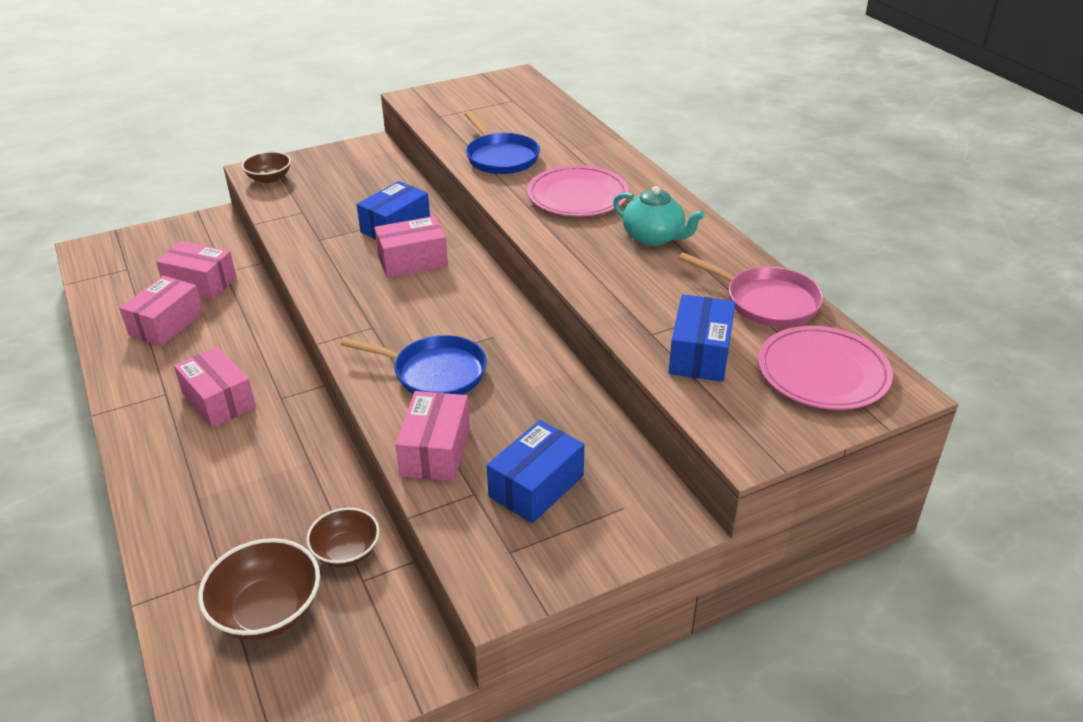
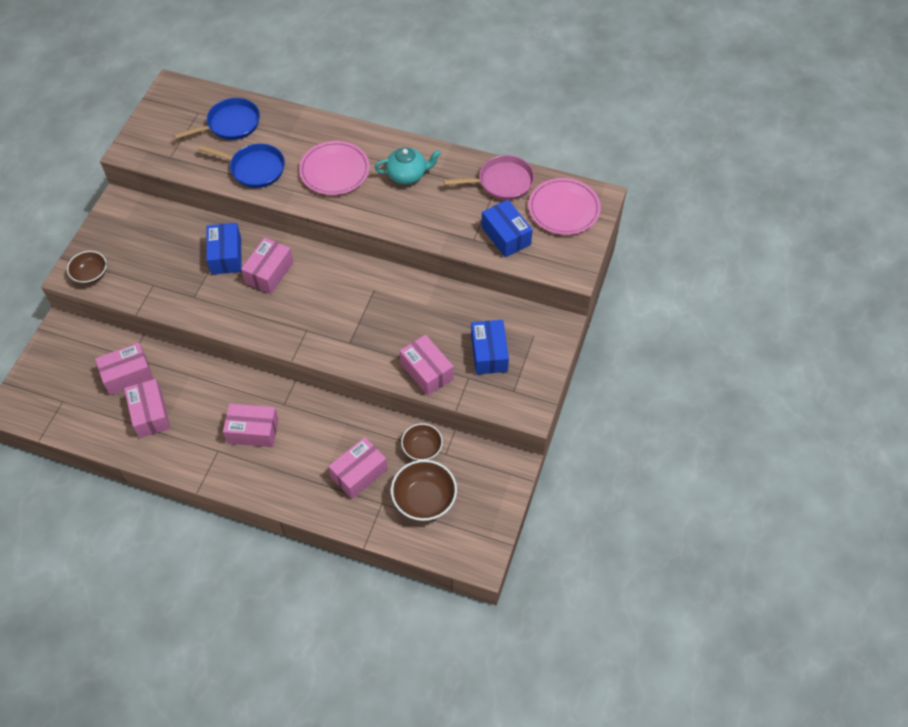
camera: 45 degrees left, 20 degrees up
blue pan [340,335,487,395] -> blue pan moved to [174,98,260,140]
none -> pink box [328,437,388,499]

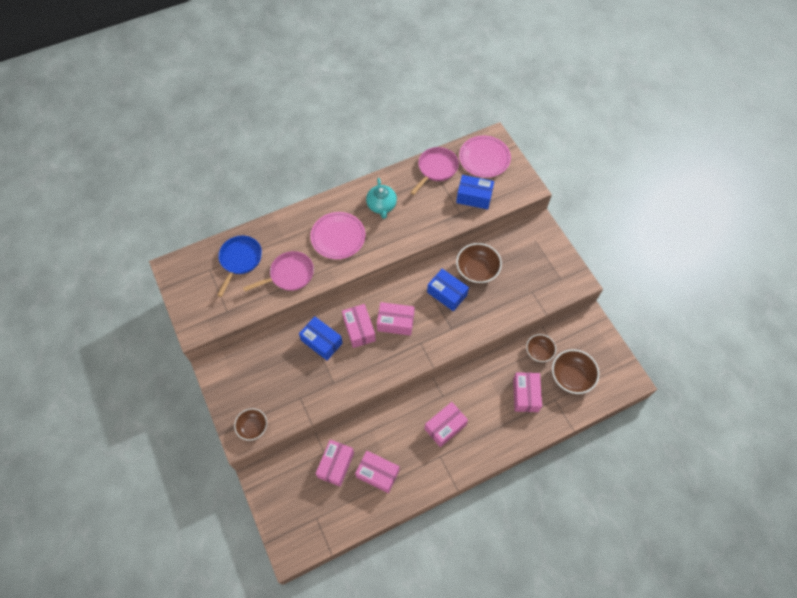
camera: 45 degrees left, 5 degrees up
blue pan [198,144,285,188] -> pink pan [243,251,314,291]
turquoise teapot [374,147,441,184] -> turquoise teapot turned 135 degrees clockwise [366,178,397,219]
pink box [400,335,454,396] -> pink box moved to [377,302,415,336]
blue box [471,320,509,375] -> blue box moved to [427,269,469,311]
none -> brown bowl [456,243,502,284]

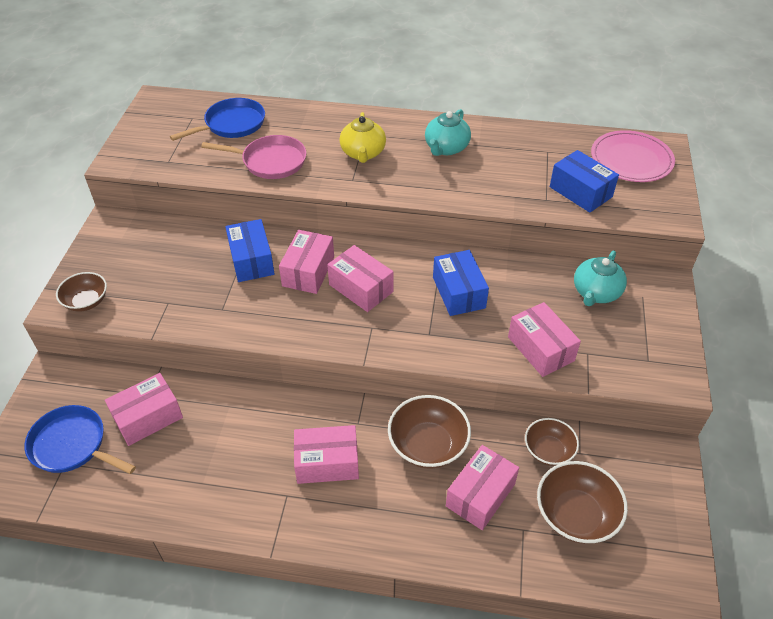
camera: 35 degrees right, 15 degrees down
pink plate [310,212,366,259] -> yellow teapot [340,112,386,163]
pink box [355,451,399,493] -> pink box moved to [508,302,581,377]
pink pan [410,147,459,195] -> none
brown bowl [456,243,502,284] -> brown bowl moved to [388,395,471,469]
none -> blue pan [24,405,136,474]
none -> turquoise teapot [574,250,627,306]

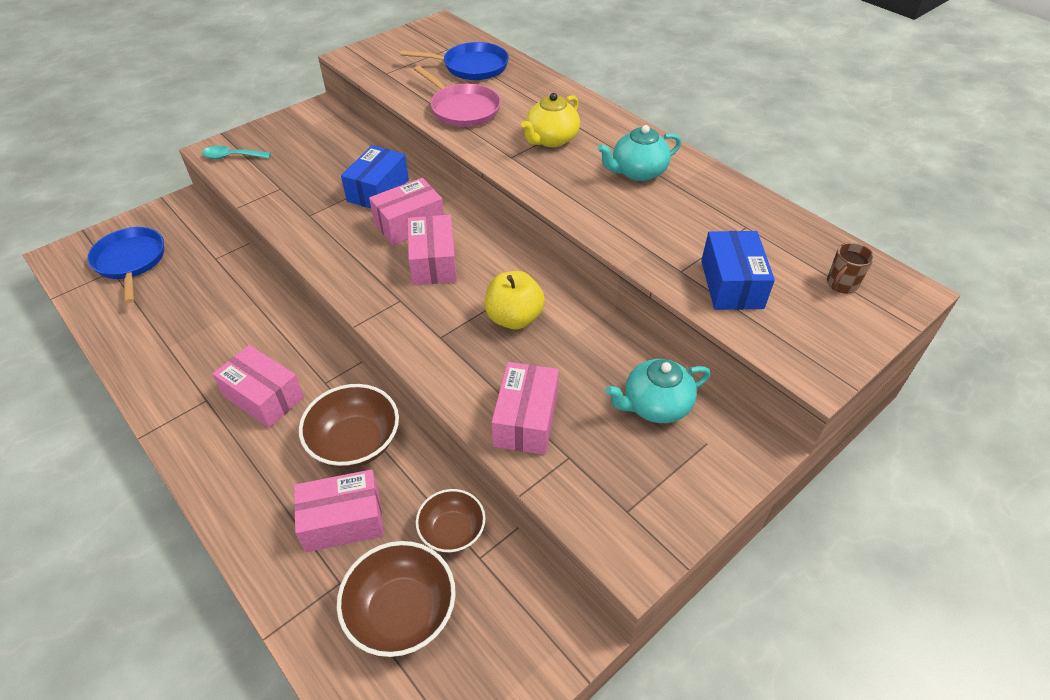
camera: 40 degrees right, 0 degrees up
brown bowl [56,272,107,312] -> turquoise spoon [202,146,271,159]
pink box [105,373,183,446] -> none
blue box [433,250,489,316] -> yellow apple [485,271,545,329]
pink plate [591,130,675,182] -> brown mug [827,242,874,293]

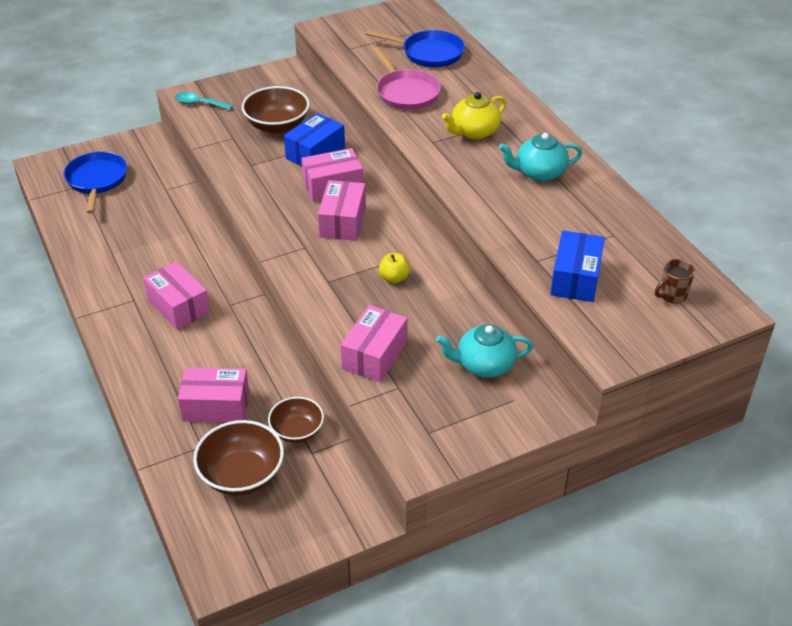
camera: 15 degrees right, 5 degrees down
brown bowl [299,384,399,468] -> brown bowl moved to [241,86,310,133]
yellow apple [485,271,545,329] -> yellow apple [379,253,410,283], size x0.61

